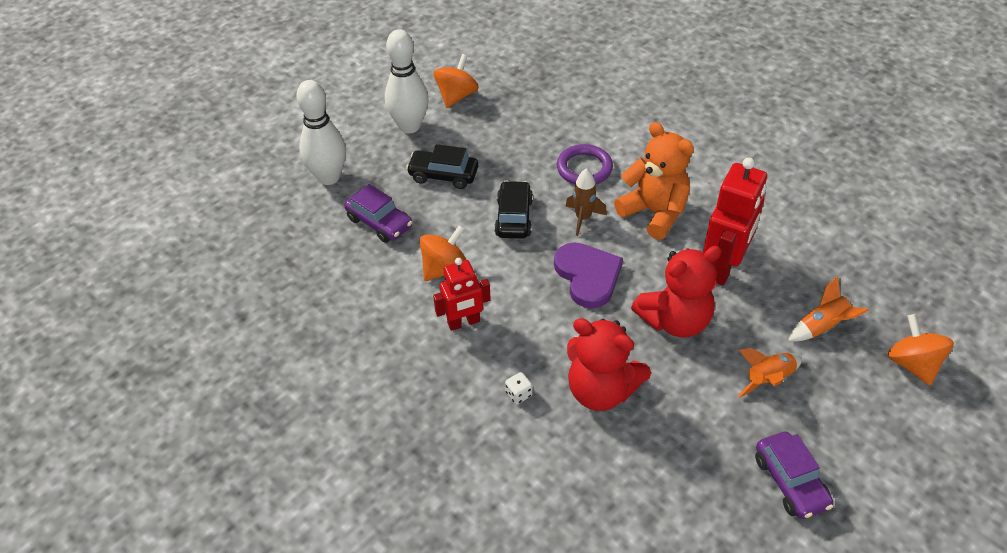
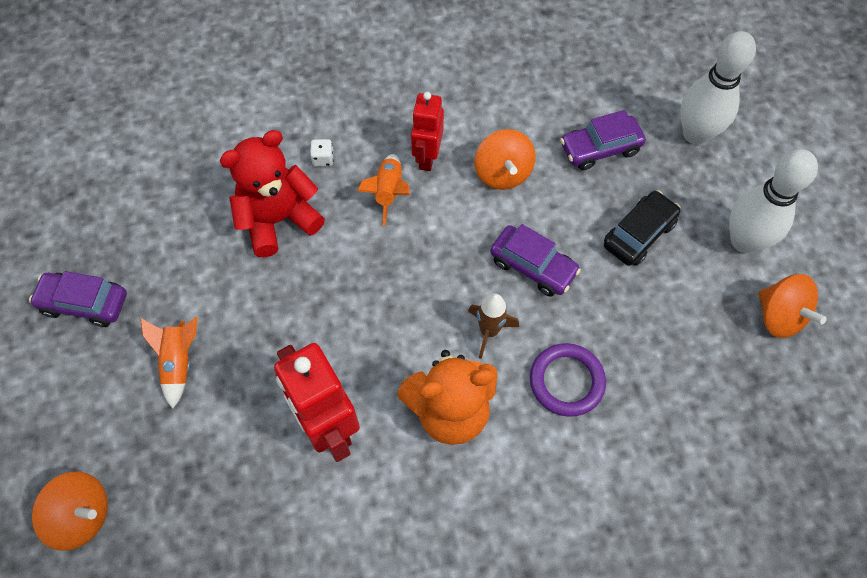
camera: 120 degrees right, 15 degrees up
black car [494,181,533,238] -> purple car [490,224,581,297]
purple heart [554,242,623,308] -> none
red teddy bear [631,246,722,338] -> none
orange rocket [788,276,869,341] -> orange rocket moved to [357,154,410,226]

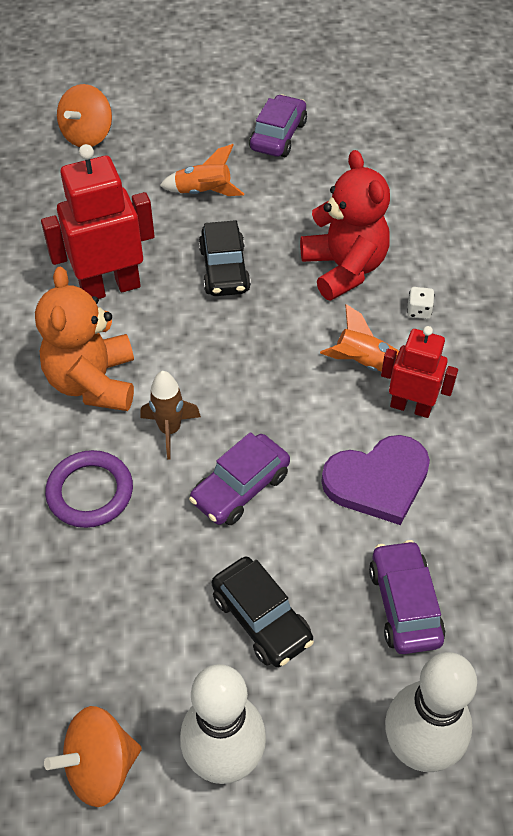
camera: 100 degrees right, 10 degrees down
orange spinning top [475,129,536,190] -> purple heart [321,435,430,525]
none -> black car [199,220,251,296]

